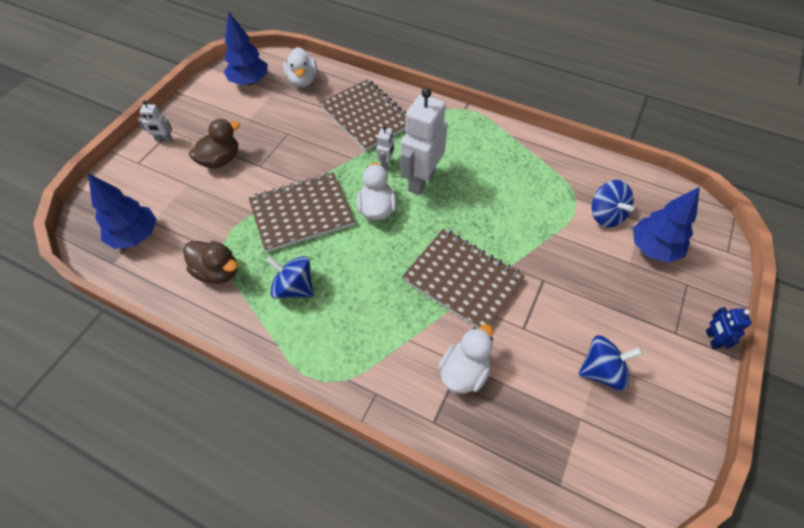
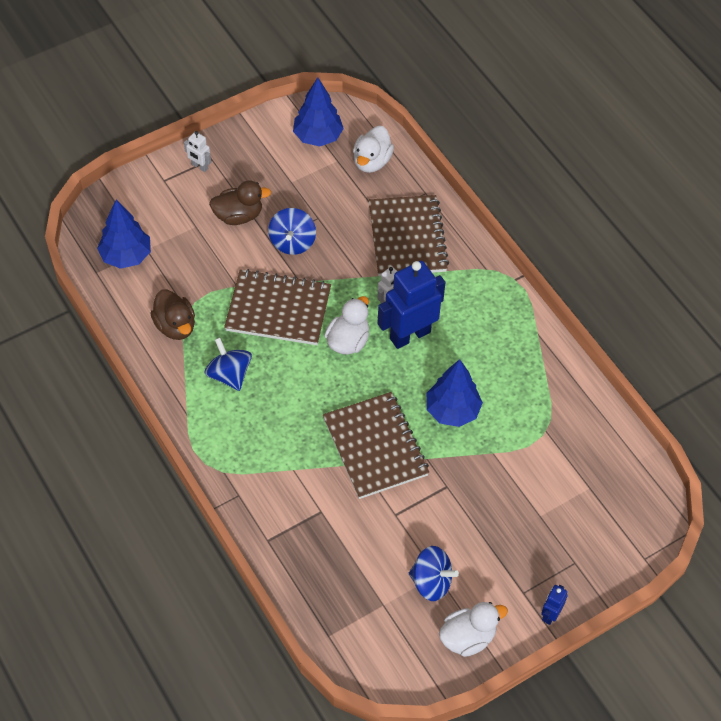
camera: 30 degrees right, 0 degrees up
white robot [401,88,448,195] -> blue robot [377,261,446,349]
white duck [438,324,493,394] -> white duck moved to [439,602,508,657]
blue spinning top [592,180,634,228] -> blue spinning top moved to [268,208,316,255]
blue tree [633,187,700,263] -> blue tree moved to [427,359,483,427]

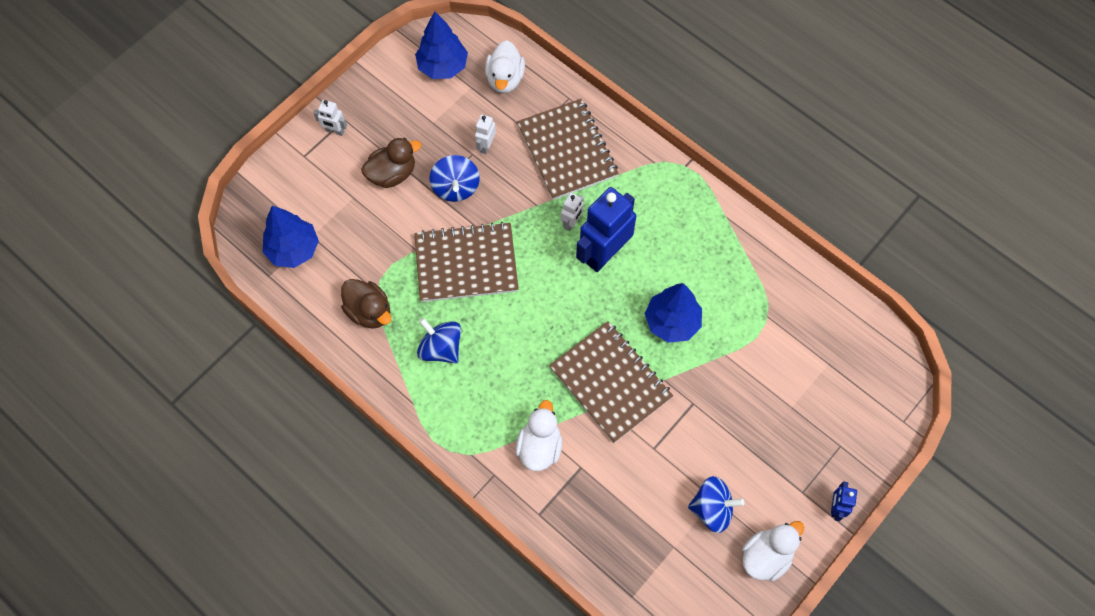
camera: 15 degrees left, 10 degrees up
white duck [324,296,369,355] -> white duck moved to [516,400,562,471]
none -> white robot [475,114,496,154]

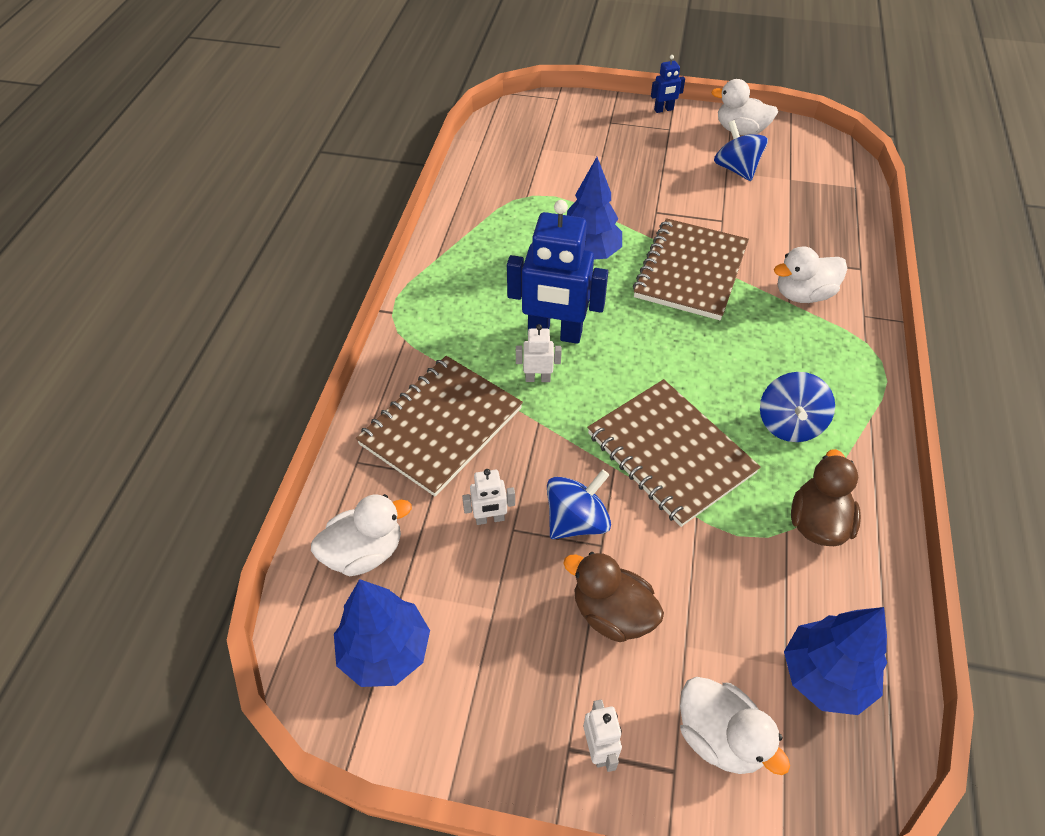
camera: 120 degrees left, 15 degrees down
none -> white duck [680,677,790,775]

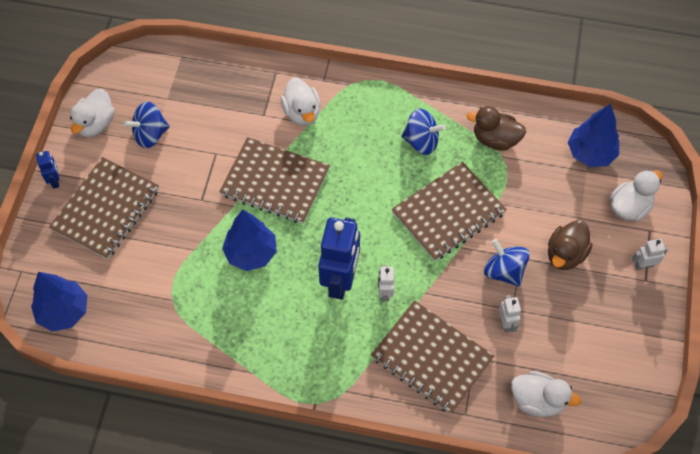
camera: 90 degrees left, 10 degrees up
white duck [311,494,412,576] -> white duck turned 135 degrees clockwise [511,371,581,417]
blue tree [334,579,430,687] -> blue tree moved to [31,272,87,332]
none -> brown notebook [49,157,159,259]

